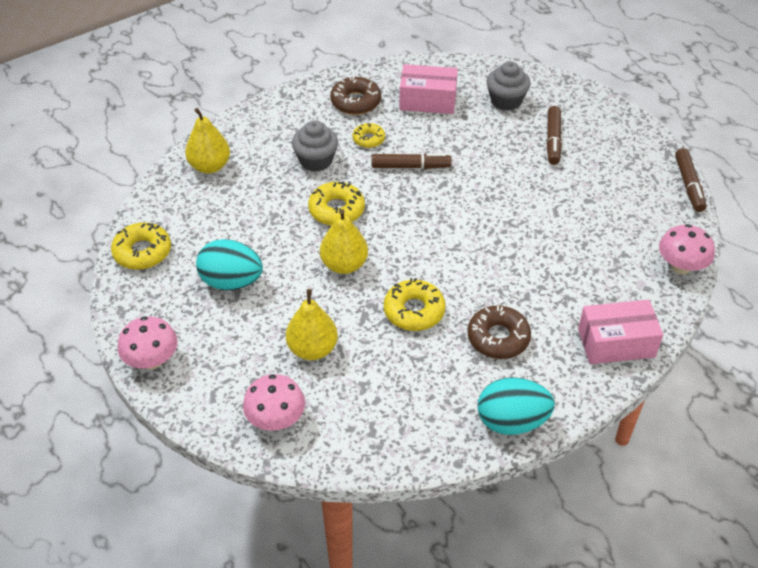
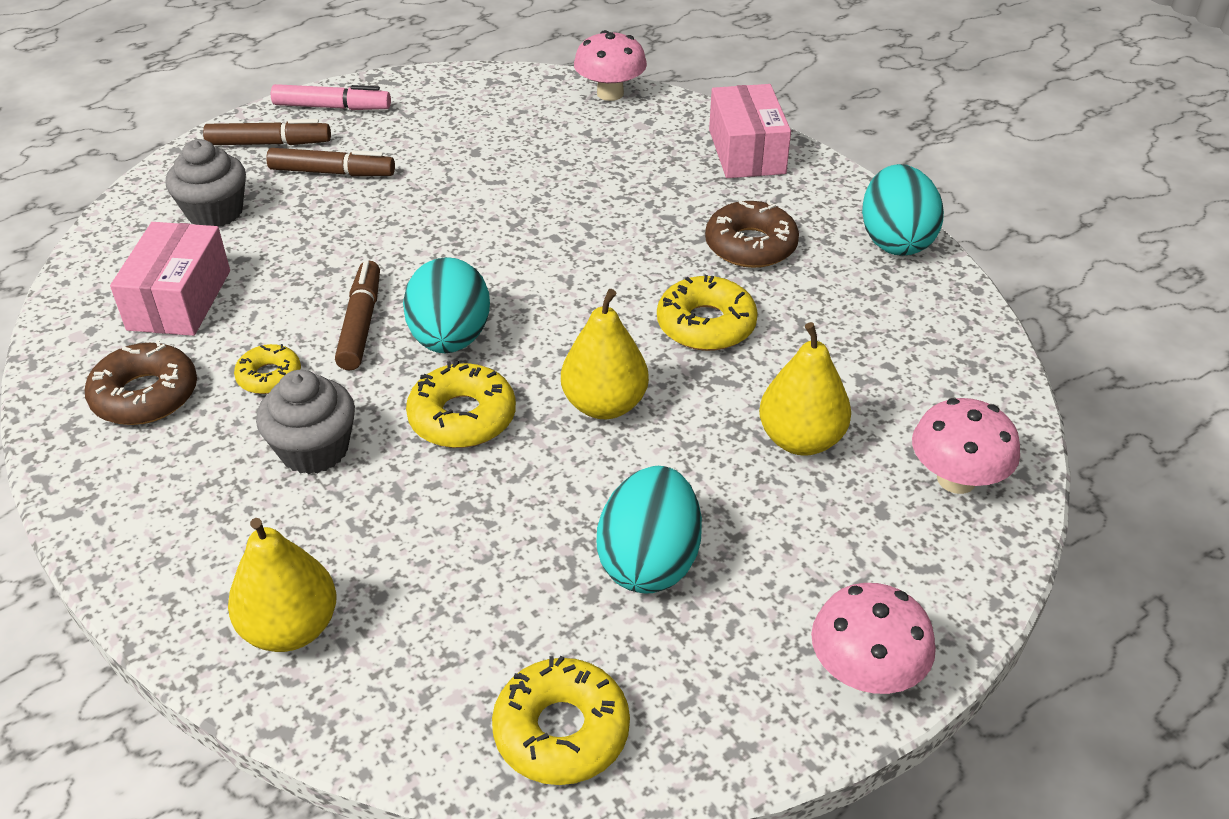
camera: 90 degrees left, 5 degrees down
brown marker [675,148,706,212] -> brown marker moved to [203,119,331,145]
none -> pink marker [271,84,391,110]
none -> turquoise egg [403,257,490,353]

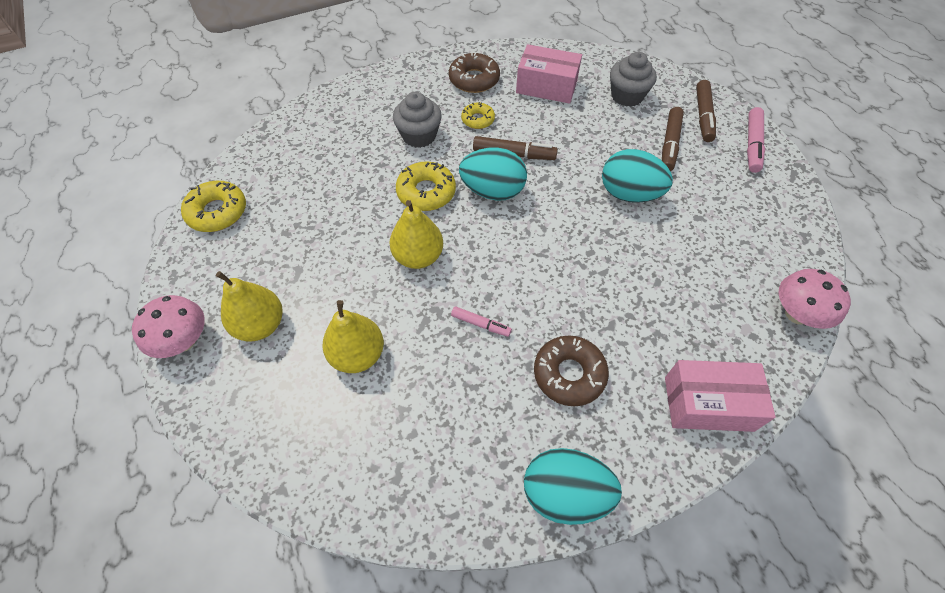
camera: 100 degrees right, 15 degrees up
yellow pear [228,518,337,652] -> yellow pear moved to [216,271,283,342]
turquoise egg [597,466,702,594] -> turquoise egg moved to [602,149,673,203]
yellow donut [657,275,758,351] -> pink marker [451,306,512,337]
pink mushroom [912,398,1020,494] -> none

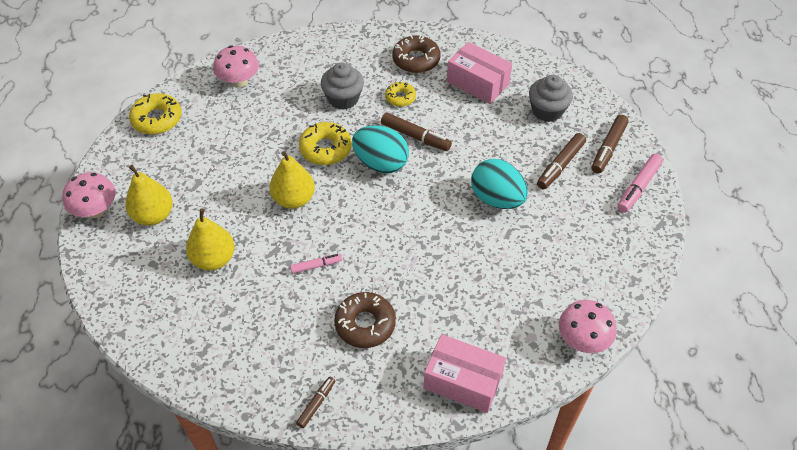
camera: 20 degrees right, 5 degrees down
pink marker [451,306,512,337] -> pink marker turned 60 degrees counterclockwise [290,254,342,274]
turquoise egg [524,448,622,525] -> brown marker [296,377,335,428]
none -> pink mushroom [213,45,259,88]

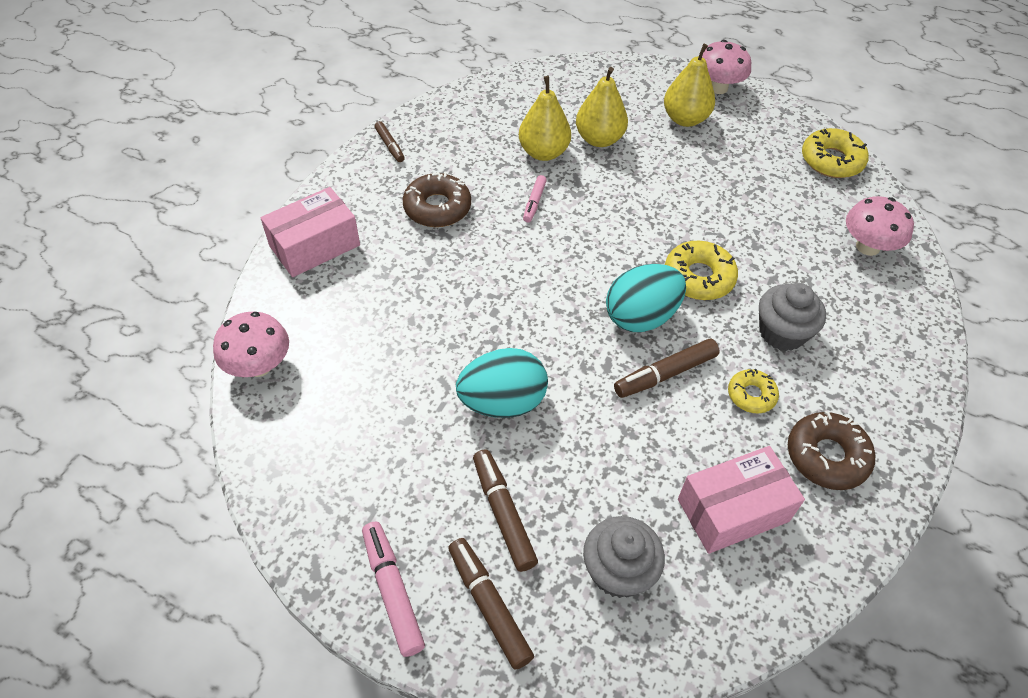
camera: 120 degrees right, 0 degrees up
yellow pear [269,151,315,209] -> yellow pear moved to [519,76,571,161]

